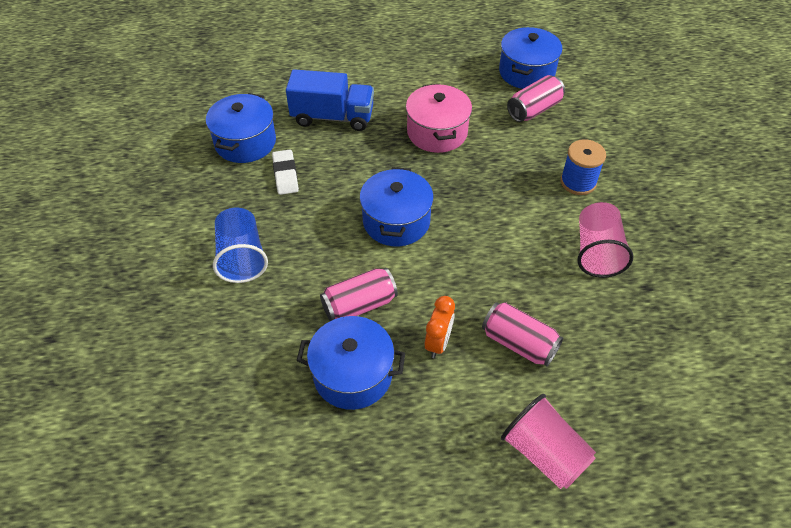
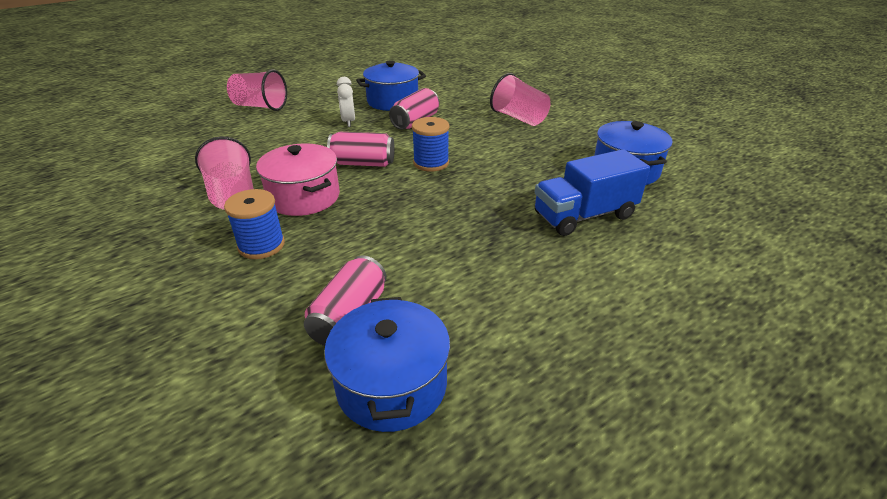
camera: 150 degrees right, 15 degrees down
blue cup [213,208,268,283] -> pink cup [490,73,550,126]
white eraser [272,150,299,195] -> none
blue pot [360,167,434,246] -> blue spool [412,117,450,172]
pink pot [406,84,472,153] -> pink pot moved to [256,144,340,216]
orange clock [425,296,455,358] -> white clock [337,77,355,127]
pink can [482,302,563,366] -> pink can moved to [327,132,395,167]

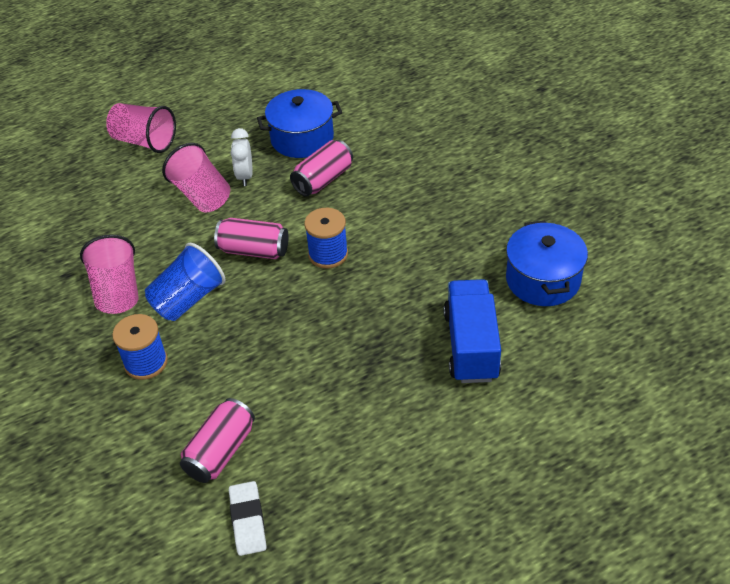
camera: 10 degrees right, 10 degrees up
pink pot [256,144,340,216] -> blue cup [145,243,225,321]
blue pot [324,297,450,432] -> white eraser [229,481,267,556]
pink cup [490,73,550,126] -> pink cup moved to [162,143,230,213]
blue truck [535,149,650,236] -> blue truck turned 105 degrees clockwise [443,279,501,383]

